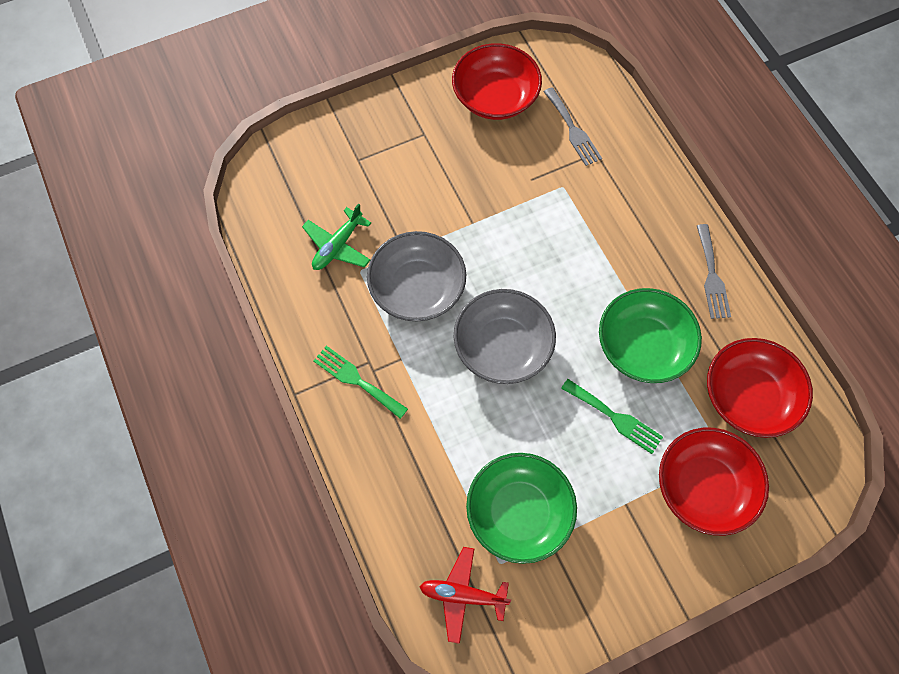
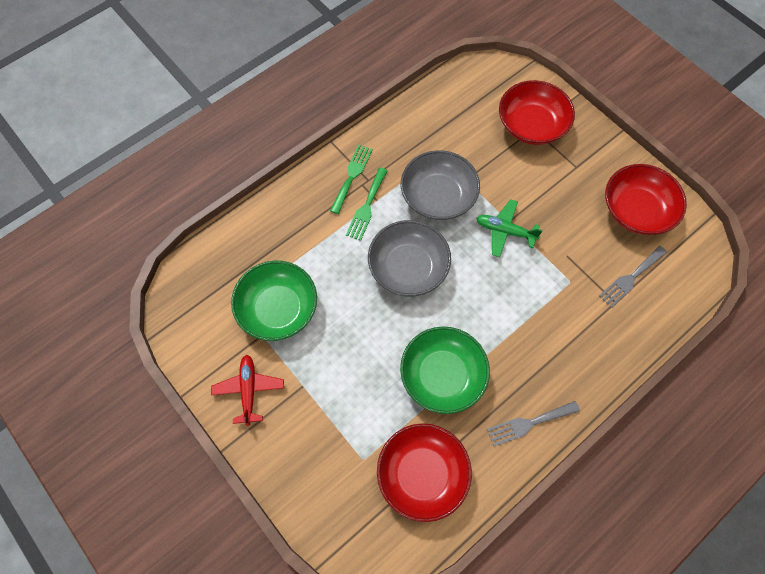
camera: 75 degrees right, 0 degrees up
green plane [302,203,371,270] -> green plane moved to [476,199,543,257]
red plane [420,547,511,644] -> red plane moved to [211,355,284,426]
green fork [561,379,663,454] -> green fork moved to [346,168,388,241]
red bowl [659,428,769,536] -> red bowl moved to [499,80,575,145]

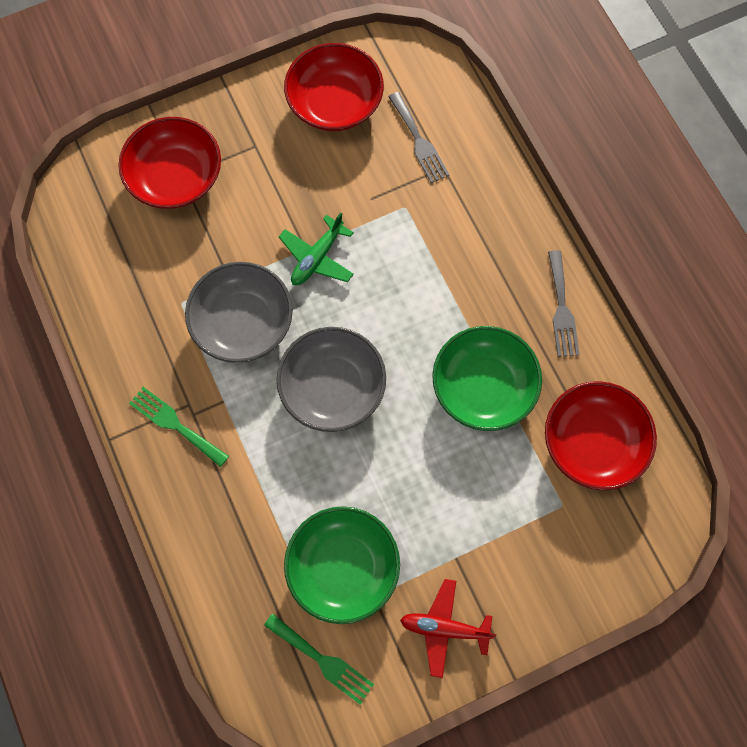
camera: 75 degrees left, 5 degrees up
green fork [346,168,388,241] -> green fork moved to [264,613,374,705]

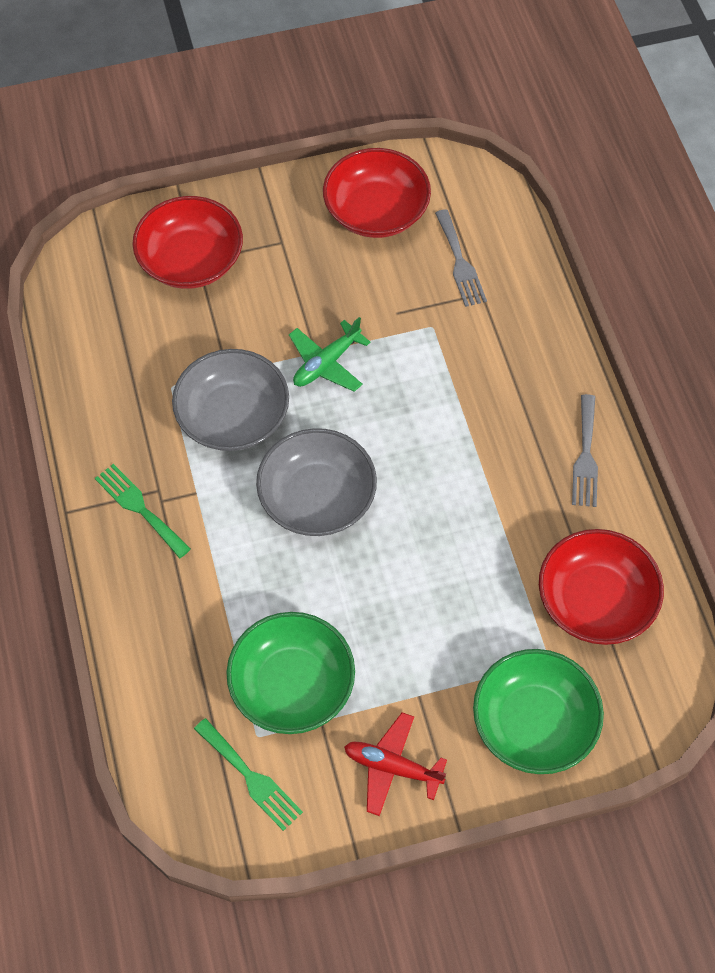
camera: 10 degrees right, 10 degrees down
green bowl [432,326,542,431] -> green bowl moved to [473,649,604,774]

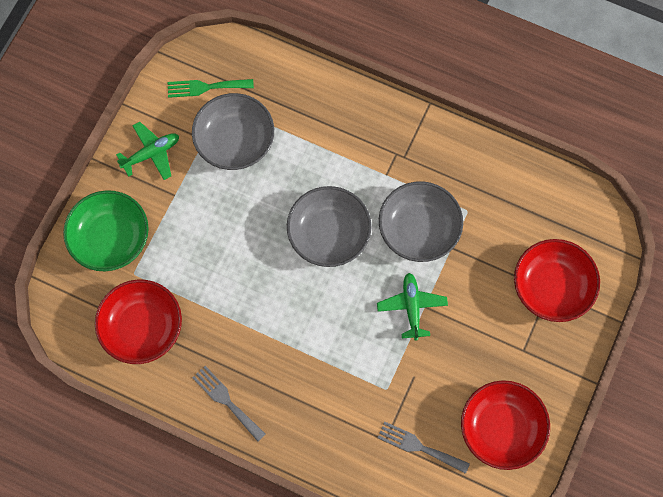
camera: 130 degrees right, 10 degrees up
green fork [95,464,191,558] -> none
green bowl [226,612,355,734] -> grey bowl [192,93,274,170]
red plane [344,712,447,816] -> green plane [116,122,179,180]

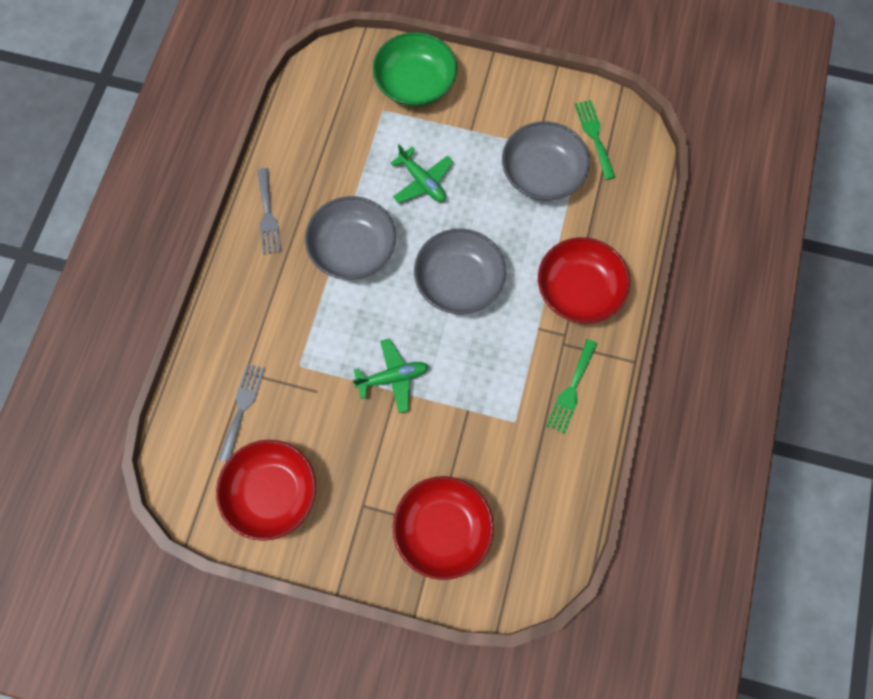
camera: 80 degrees right, 0 degrees up
red bowl [95,280,182,364] -> red bowl moved to [538,237,630,324]
green plane [116,122,179,180] -> green plane moved to [390,144,453,203]
grey fork [192,366,266,442] -> grey fork turned 135 degrees clockwise [257,168,281,255]
grey bowl [379,181,463,262] -> grey bowl moved to [305,196,396,280]
none -> green fork [547,339,597,434]

